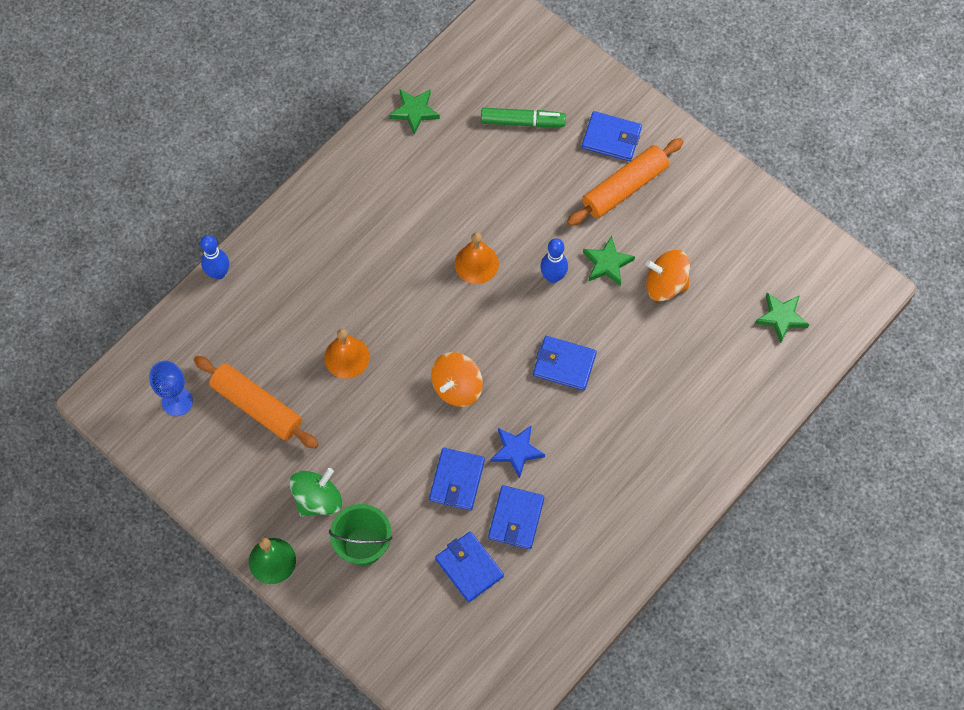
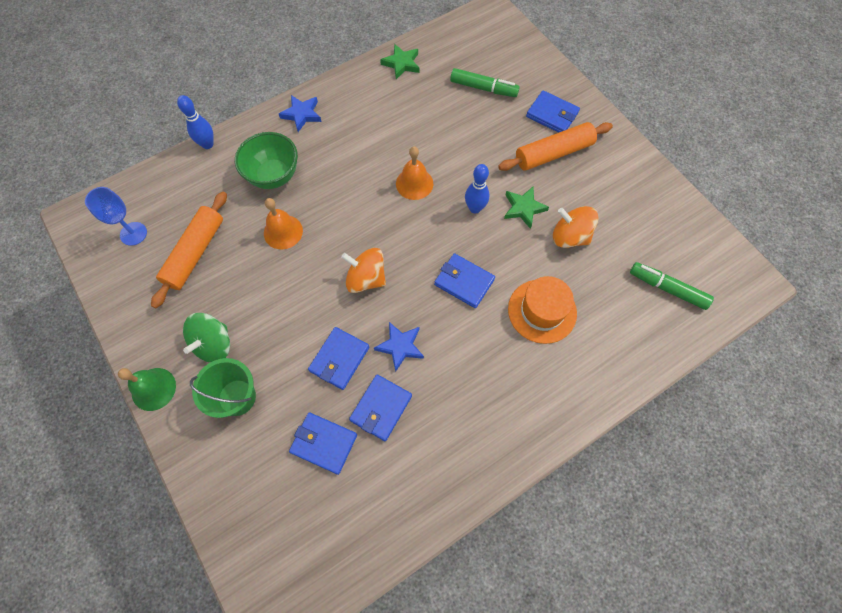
camera: 15 degrees right, 0 degrees up
orange rolling pin [194,356,319,449] -> orange rolling pin turned 60 degrees clockwise [151,191,227,308]
green spinning top [289,468,342,517] -> green spinning top turned 150 degrees clockwise [183,313,230,362]
orange spinning top [431,352,483,407] -> orange spinning top turned 60 degrees clockwise [341,248,386,293]
blue wallet [435,531,504,602] -> blue wallet turned 45 degrees counterclockwise [289,412,357,475]
green star [755,293,809,343] -> green marker [630,262,714,310]
none -> green bowl [235,132,298,189]
none -> blue star [279,95,322,132]
none -> orange hat [508,276,577,344]

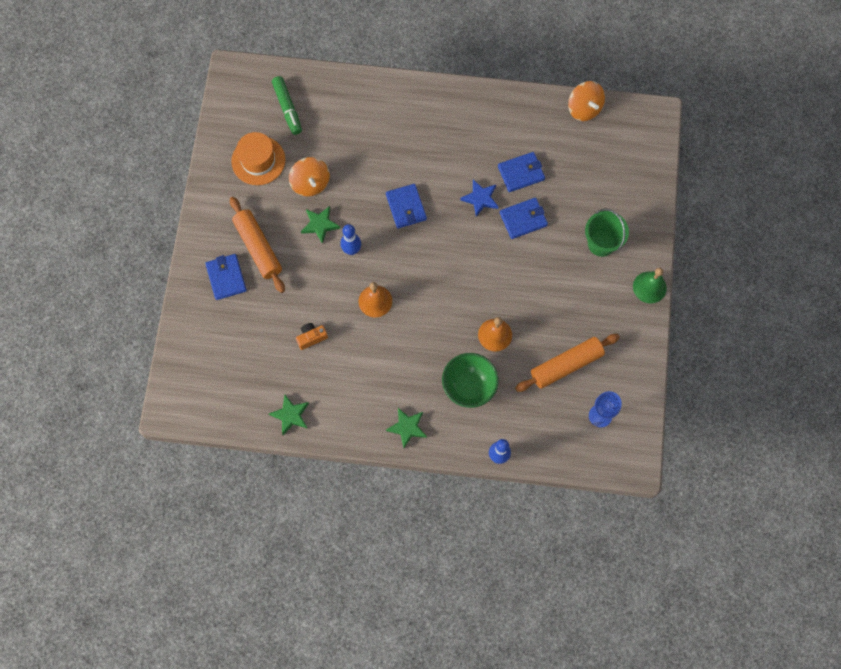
camera: 140 degrees left, 5 degrees up
green spinning top [183,313,230,362] -> none
blue star [279,95,322,132] -> green star [386,408,427,448]
blue wallet [289,412,357,475] -> none
orange spinning top [341,248,386,293] -> orange spinning top moved to [568,81,605,121]
green marker [450,68,520,97] -> none
orange rolling pin [498,122,613,171] -> orange rolling pin turned 45 degrees clockwise [230,197,285,293]
orange hat [508,276,577,344] -> orange hat moved to [231,132,285,185]
none -> orange camera [296,323,328,350]

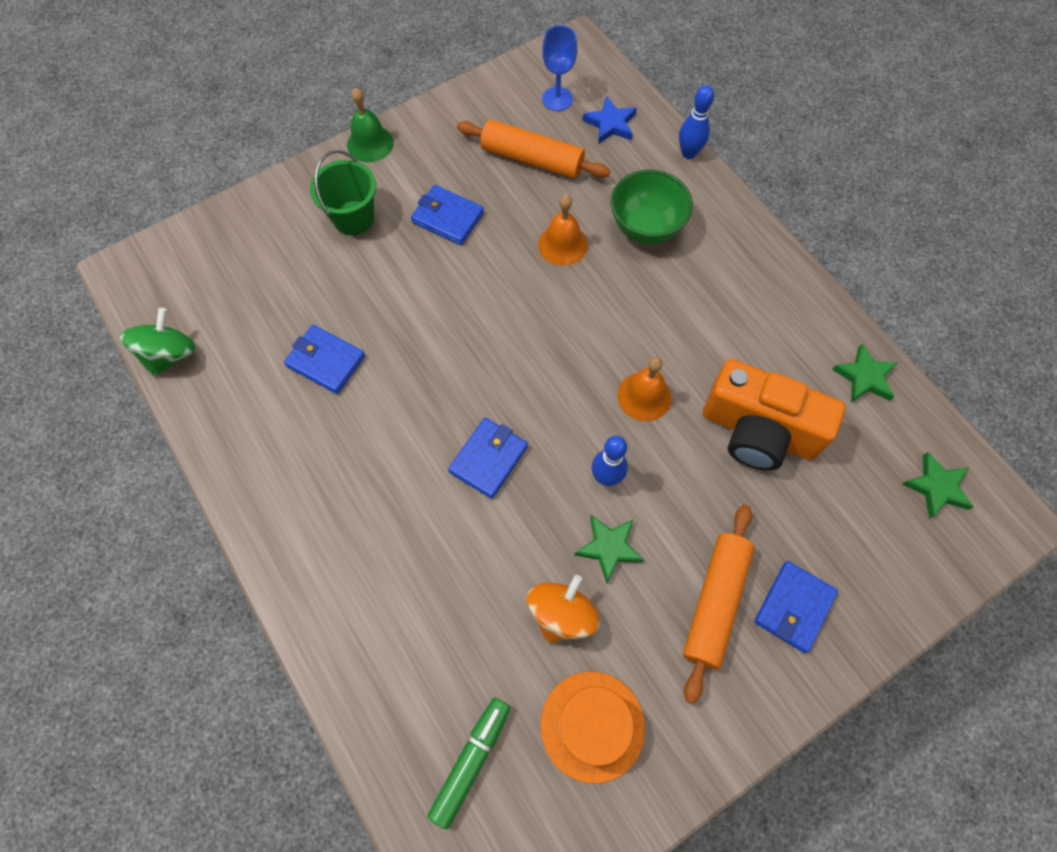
camera: 130 degrees left, 5 degrees down
orange camera [296,323,328,350] -> orange camera [703,359,845,471], size x2.45
green star [386,408,427,448] -> green star moved to [902,452,974,519]
blue star [460,179,499,217] -> blue star moved to [583,96,637,144]
blue wallet [500,197,548,239] -> blue wallet moved to [411,185,484,245]
orange spinning top [568,81,605,121] -> green spinning top [120,308,195,377]

